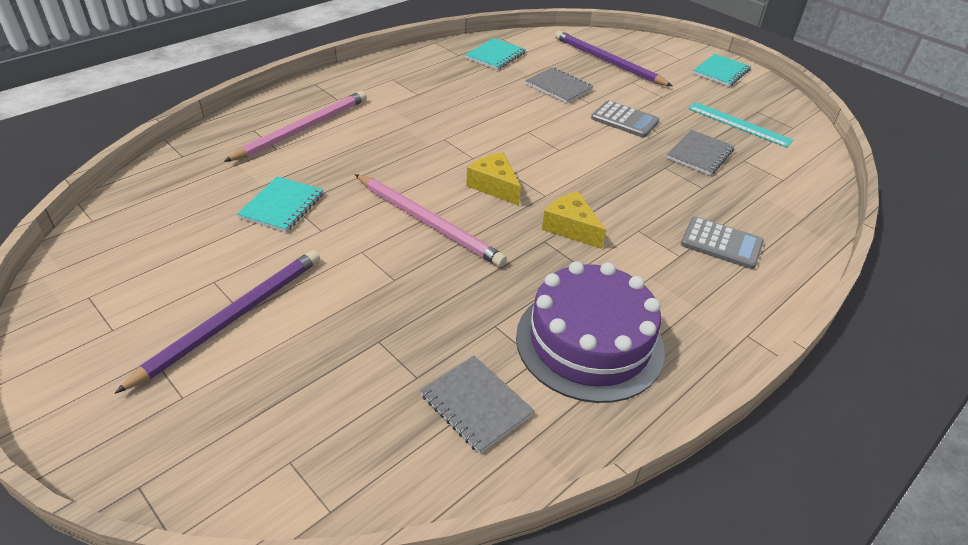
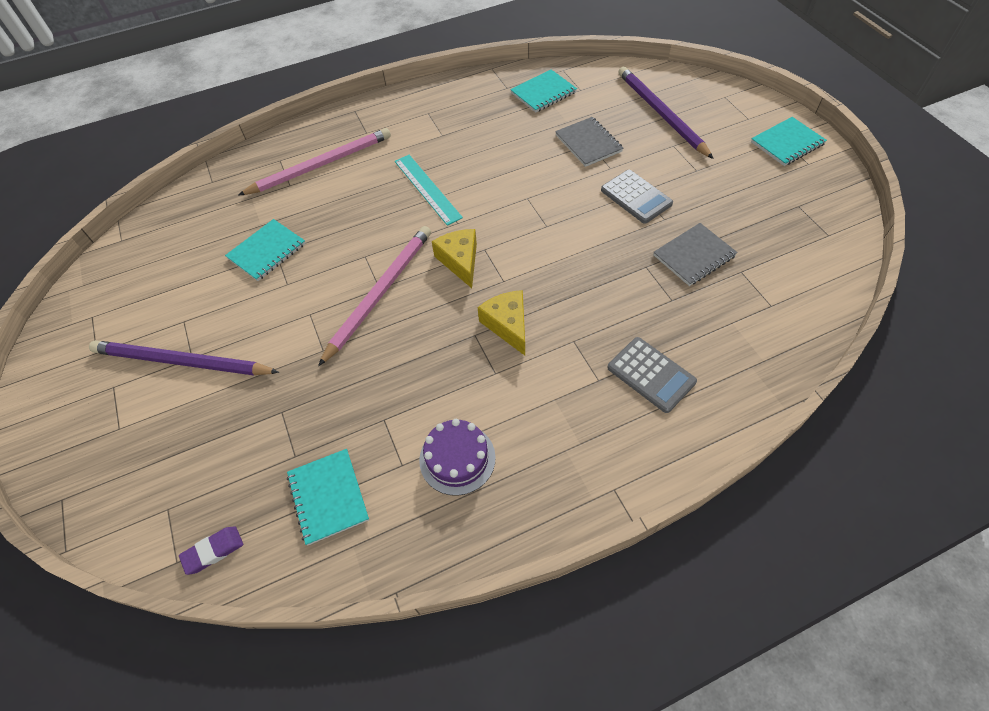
camera: 25 degrees right, 15 degrees up
purple pencil [114,250,320,394] -> purple pencil turned 135 degrees counterclockwise [89,340,279,376]
pink pencil [355,174,507,267] -> pink pencil turned 120 degrees counterclockwise [318,226,431,366]
grey notebook [420,356,535,454] -> turquoise notebook [287,449,369,545]
purple cake [516,261,665,403] -> purple cake [419,419,496,496], size x0.55
turquoise ruler [688,102,794,148] -> turquoise ruler moved to [395,155,463,226]
none -> purple eraser [179,526,243,575]

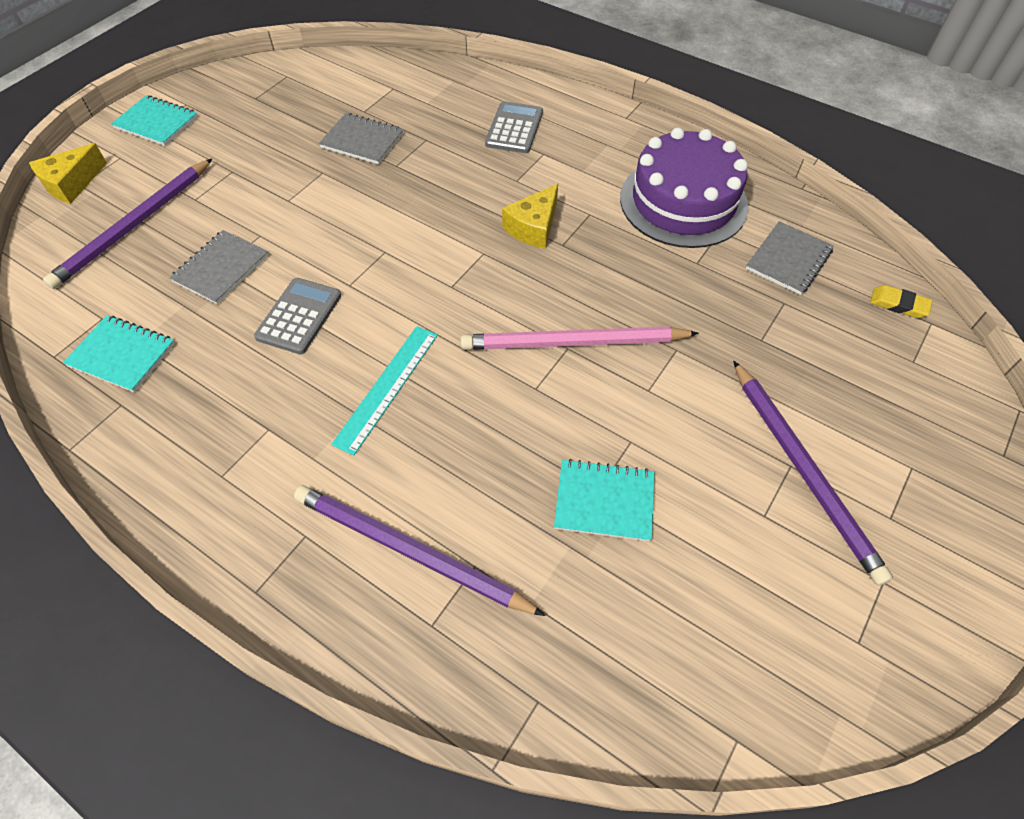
camera: 125 degrees left, 0 degrees up
purple eraser [179,526,243,575] -> yellow eraser [870,285,932,318]
pink pencil [238,128,391,195] -> purple pencil [294,485,546,616]
turquoise notebook [287,449,369,545] -> grey notebook [746,221,834,295]
purple cake [419,419,496,496] -> purple cake [620,127,749,248], size x1.82
yellow cheese [432,229,477,288] -> yellow cheese moved to [29,143,107,204]
grey calculator [601,170,673,224] -> grey calculator moved to [254,278,341,354]

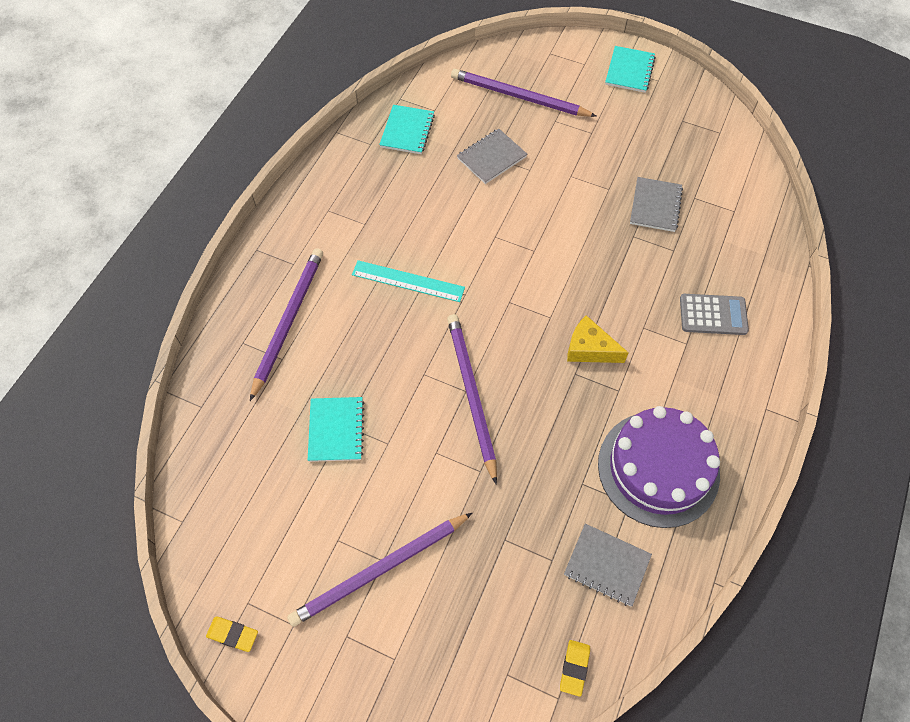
camera: 80 degrees right, 5 degrees up
yellow cheese [29,143,107,204] -> none
grey notebook [169,230,269,304] -> grey notebook turned 60 degrees counterclockwise [457,129,527,184]
grey calculator [254,278,341,354] -> none
pink pencil [460,326,699,350] -> purple pencil [447,314,497,485]
none -> yellow eraser [206,617,258,652]

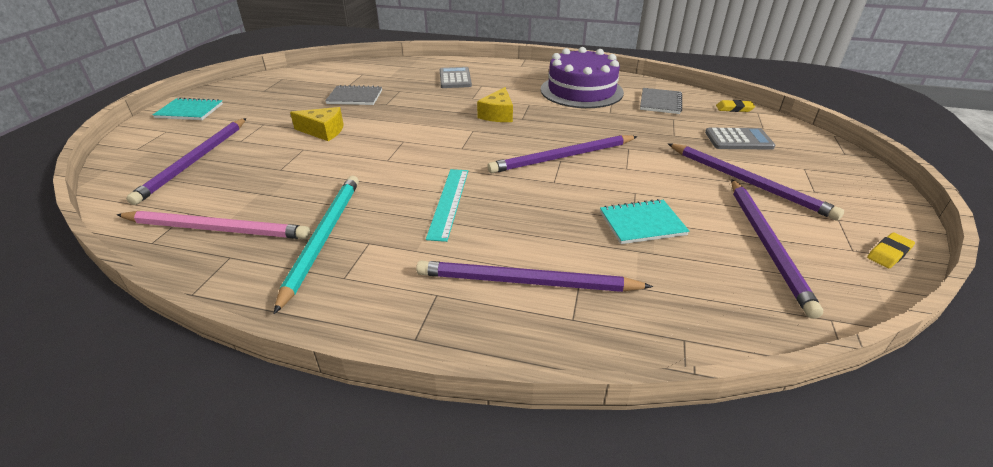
camera: 100 degrees left, 25 degrees down
yellow eraser [206,617,258,652] -> yellow eraser turned 45 degrees clockwise [867,233,915,268]
turquoise notebook [379,105,435,154] -> pink pencil [117,211,310,239]
grey notebook [457,129,527,184] -> none
none -> turquoise pencil [274,176,359,314]
none -> yellow cheese [290,107,344,141]
none -> grey calculator [705,128,775,149]
none -> purple pencil [732,179,823,319]

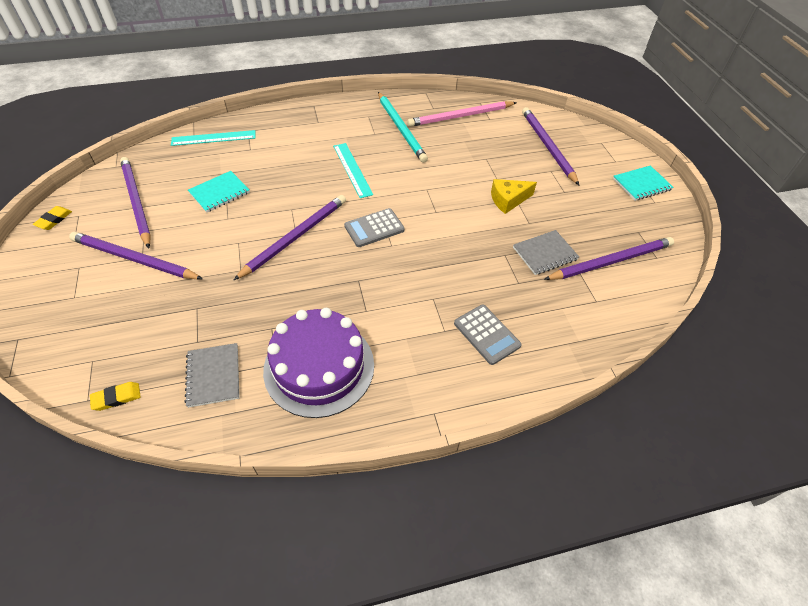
camera: 150 degrees right, 15 degrees up
purple pencil [416,261,653,292] -> purple pencil moved to [544,237,674,280]
yellow cheese [477,87,513,122] -> none
grey calculator [705,128,775,149] -> grey calculator moved to [344,208,405,247]
none -> turquoise ruler [171,130,256,146]

